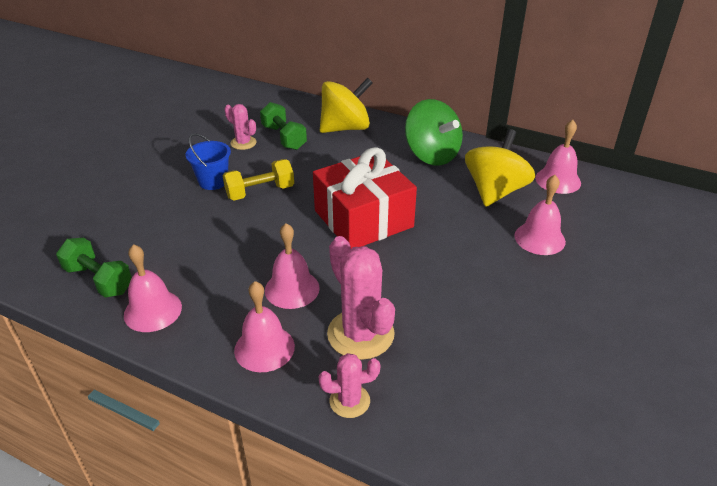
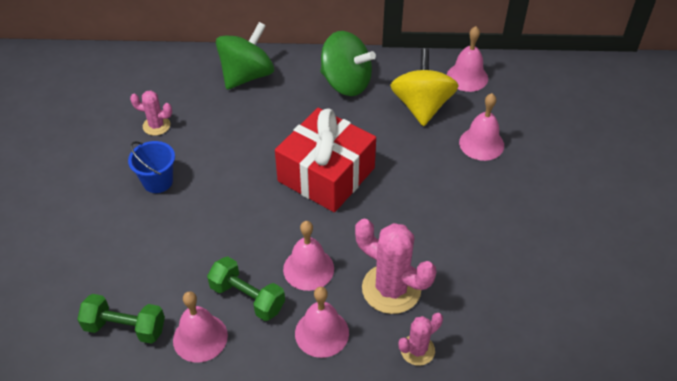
camera: 25 degrees left, 10 degrees up
yellow dumbbell [223,159,294,200] -> none
green dumbbell [260,102,307,150] -> green dumbbell moved to [207,256,285,321]
yellow spinning top [320,78,373,133] -> green spinning top [216,22,274,90]

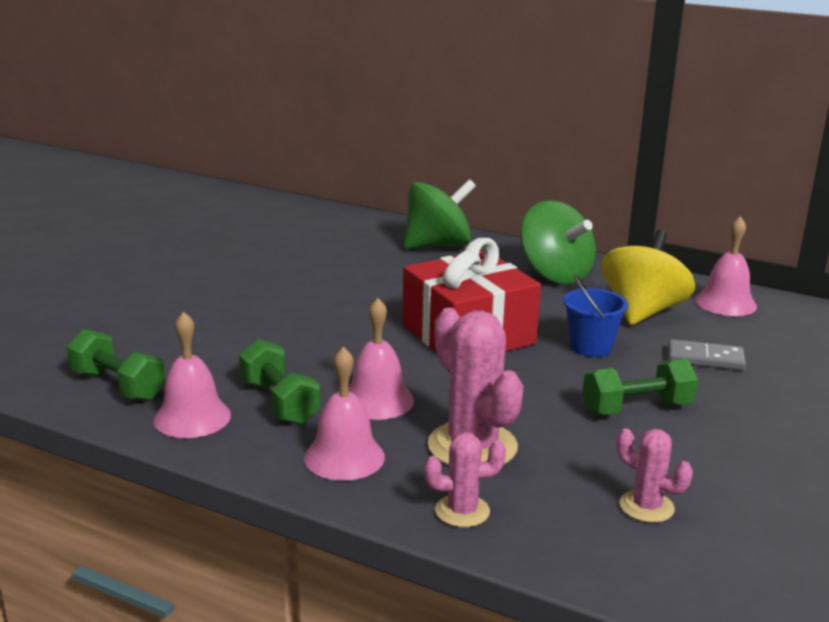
camera: 25 degrees right, 25 degrees down
blue bucket [128,141,175,193] -> blue bucket moved to [563,274,628,357]
pink cactus [130,90,172,136] -> pink cactus moved to [617,428,693,523]
pink bell [459,93,504,161] -> grey domino [668,339,746,370]
none -> green dumbbell [583,359,698,415]

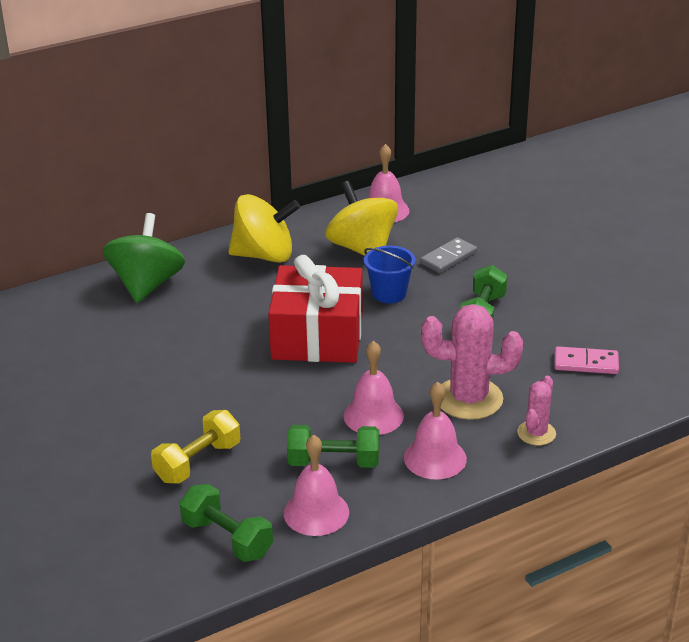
camera: 55 degrees left, 10 degrees up
green dumbbell [67,329,165,401] -> green dumbbell turned 60 degrees clockwise [179,484,273,562]
green spinning top [520,200,596,284] -> yellow spinning top [228,194,300,263]
pink cactus [617,428,693,523] -> pink domino [555,346,619,374]
none -> yellow dumbbell [151,410,240,484]

